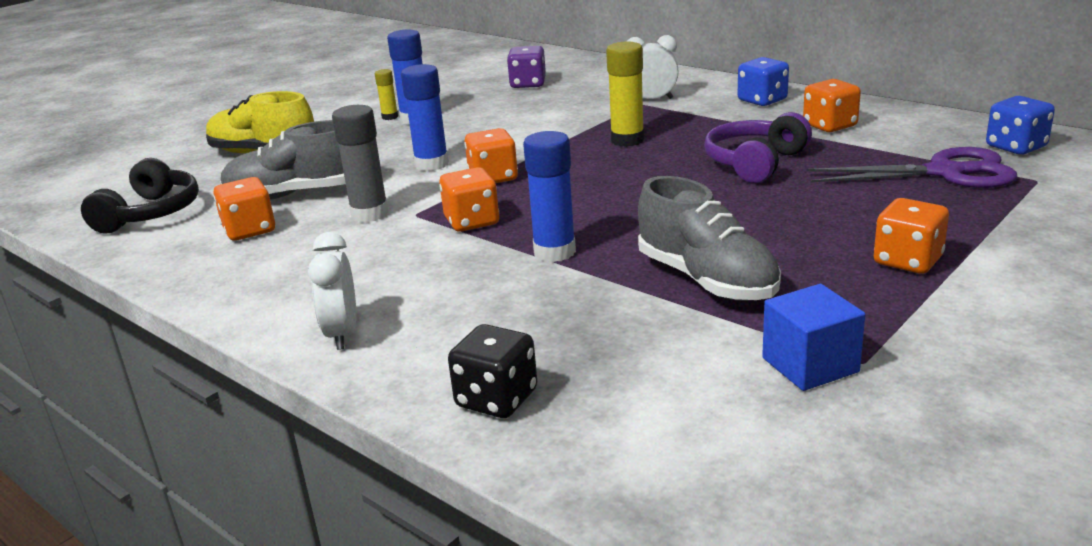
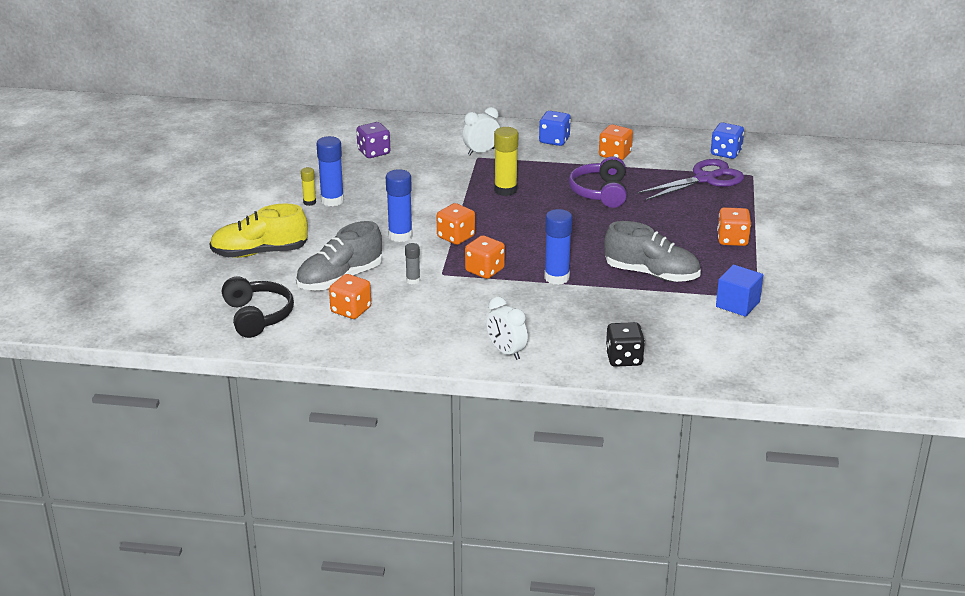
camera: 35 degrees left, 5 degrees up
grey glue stick [332,105,389,222] -> grey glue stick [405,243,420,284], size x0.55

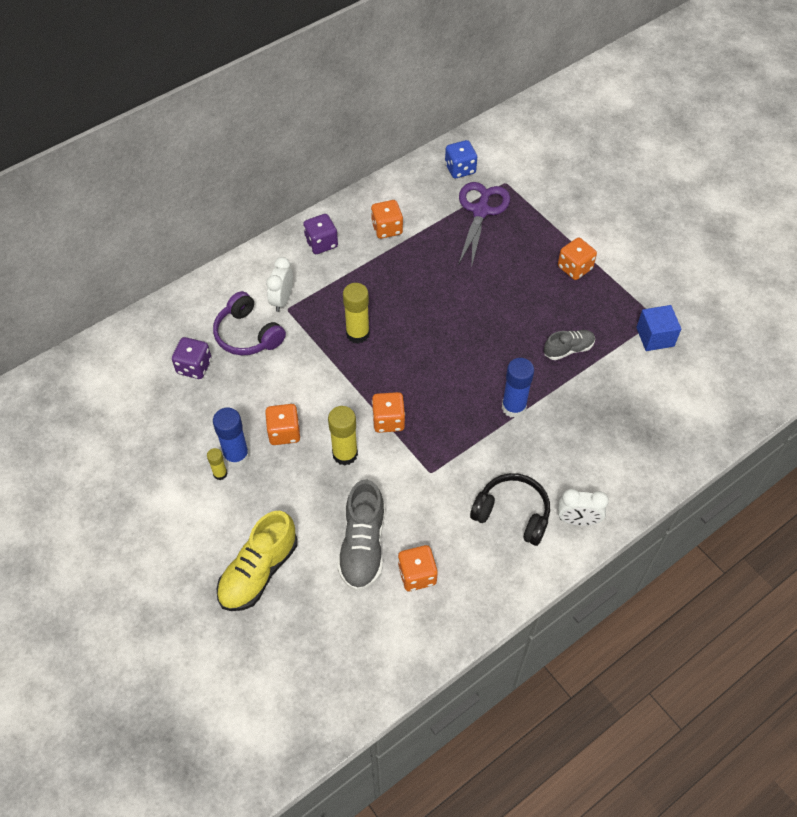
camera: 45 degrees left, 25 degrees up
black headphones [222,276,294,338] -> black headphones moved to [470,473,550,546]
blue glue stick [386,169,413,242] -> yellow glue stick [328,406,358,466]
grey glue stick [405,243,420,284] -> none
orange dice [465,235,505,279] -> orange dice moved to [265,404,301,445]
blue dice [539,111,571,146] -> purple dice [303,214,338,254]
purple headphones [569,156,627,208] -> purple headphones moved to [213,291,286,355]
grey shoe [604,221,701,282] -> grey shoe [544,330,595,360], size x0.60
black dice [606,322,645,367] -> none

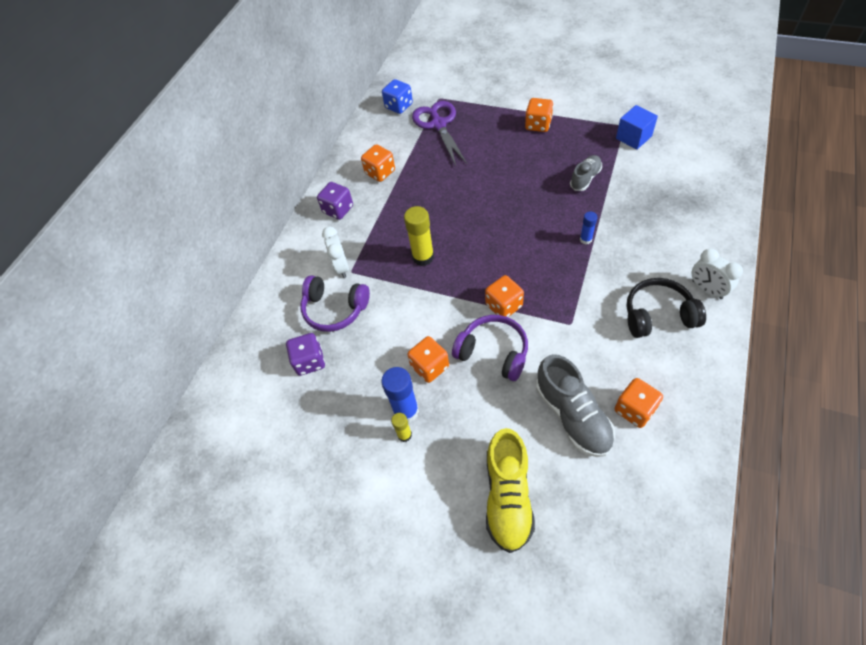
camera: 25 degrees left, 0 degrees up
yellow glue stick [328,406,358,466] -> purple headphones [452,315,528,381]
blue glue stick [502,358,534,418] -> blue glue stick [580,211,597,244], size x0.55
white clock [558,489,609,526] -> white clock turned 75 degrees clockwise [692,249,743,299]

